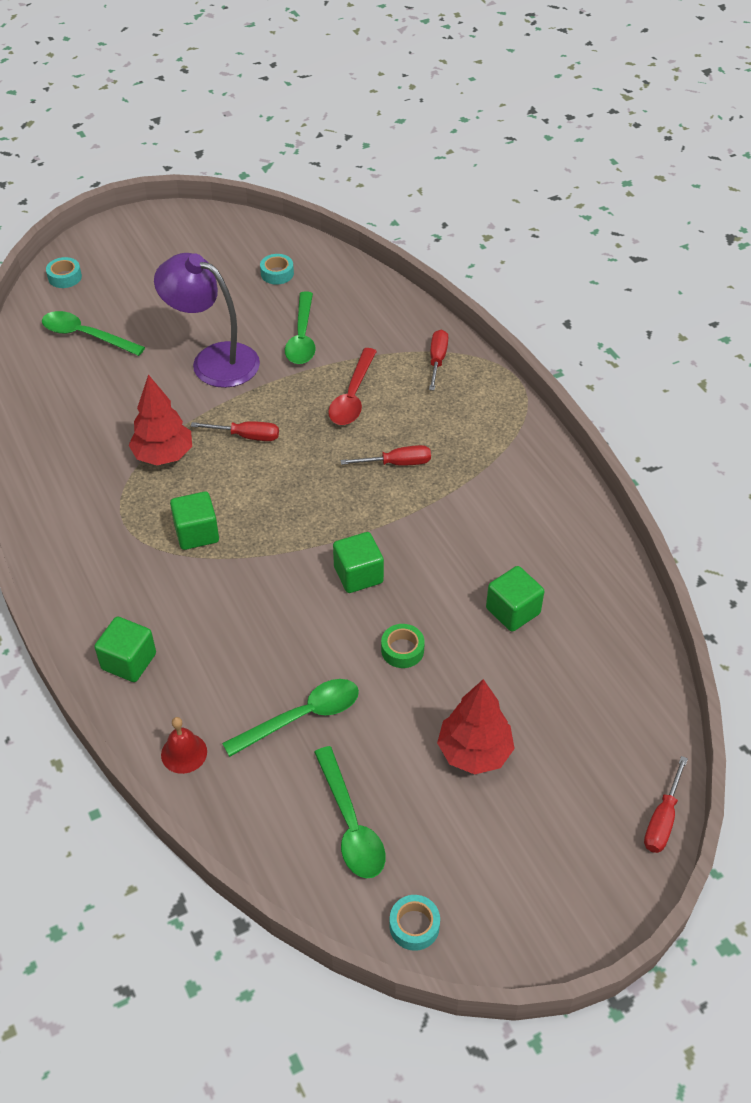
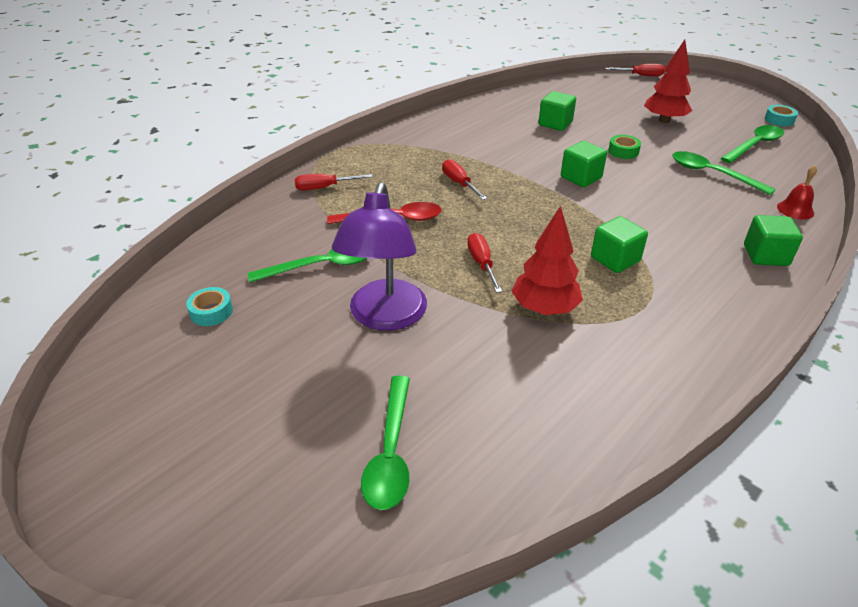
camera: 110 degrees left, 10 degrees down
turquoise tape [46,257,82,288] -> none

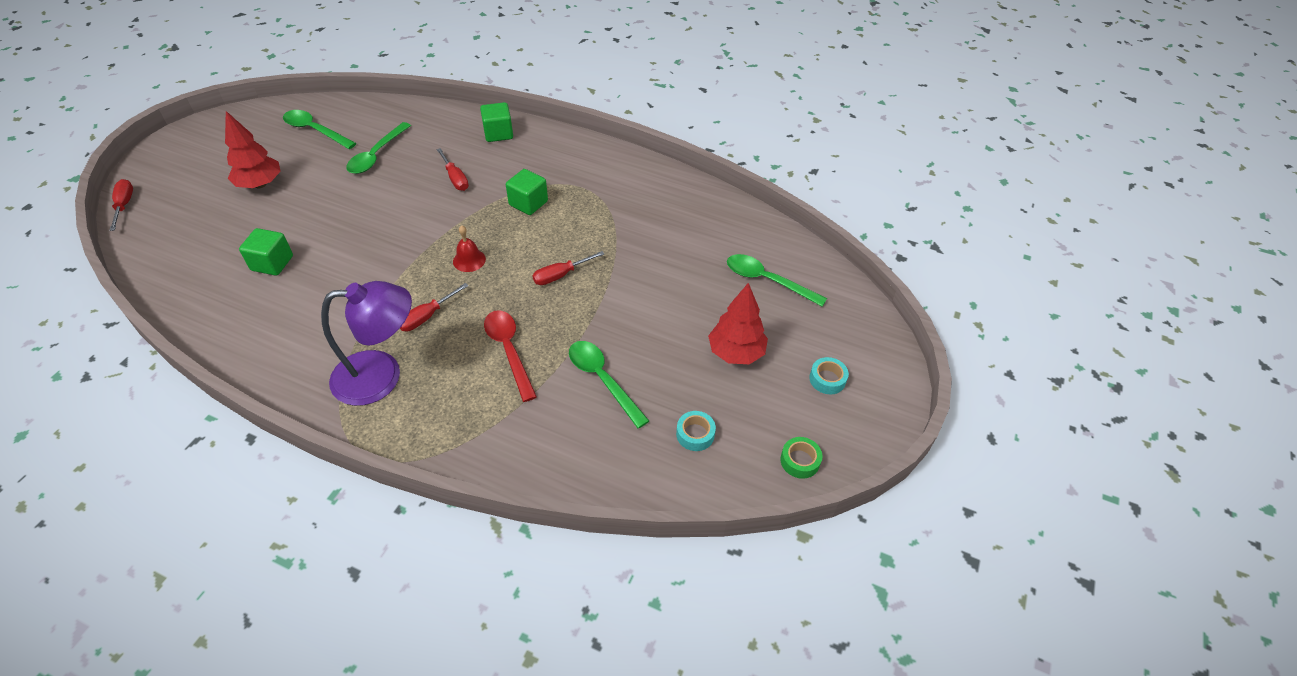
camera: 110 degrees left, 10 degrees up
red screwdriver [294,174,373,190] -> red screwdriver moved to [436,148,469,191]
purple lamp [332,183,427,331] -> purple lamp moved to [321,281,412,406]
green spoon [361,376,410,510] -> green spoon turned 135 degrees counterclockwise [727,254,827,307]
red tree [512,206,583,315] -> red tree moved to [708,283,768,364]
green cube [561,141,607,187] -> none
green tape [608,135,641,159] -> green tape moved to [780,437,823,479]
turquoise tape [765,105,798,126] -> turquoise tape moved to [809,357,849,394]
red bell [777,165,817,220] -> red bell moved to [453,225,486,272]

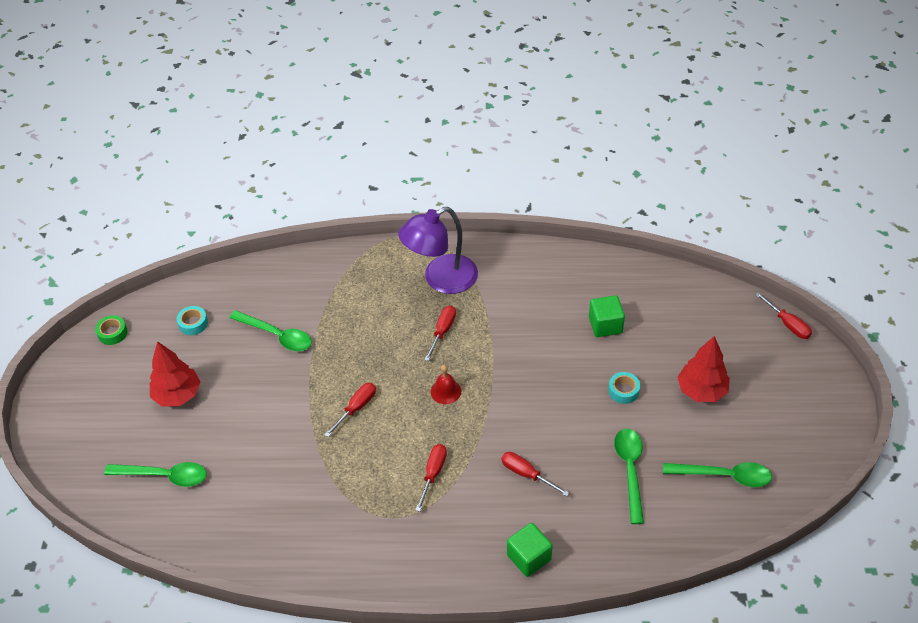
camera: 160 degrees right, 0 degrees up
red spoon [484,310,537,402] -> none
green cube [506,169,548,215] -> red screwdriver [415,444,447,512]
turquoise tape [809,357,849,394] -> turquoise tape moved to [608,372,640,404]

